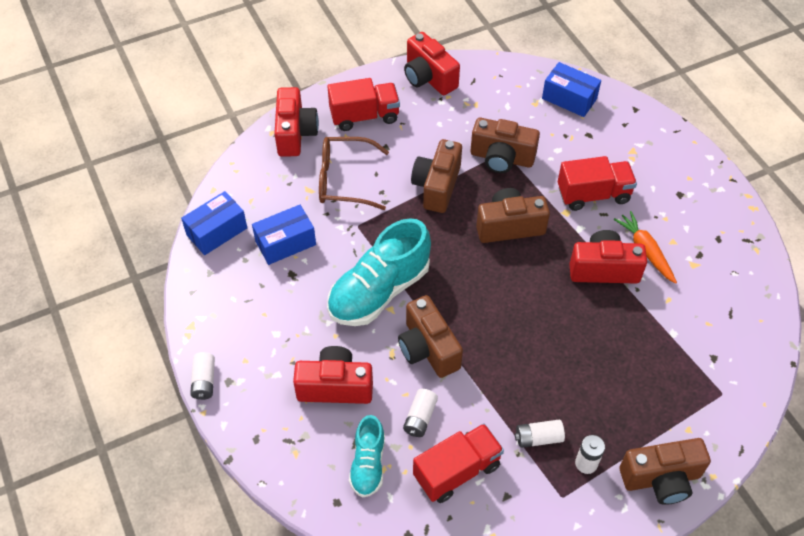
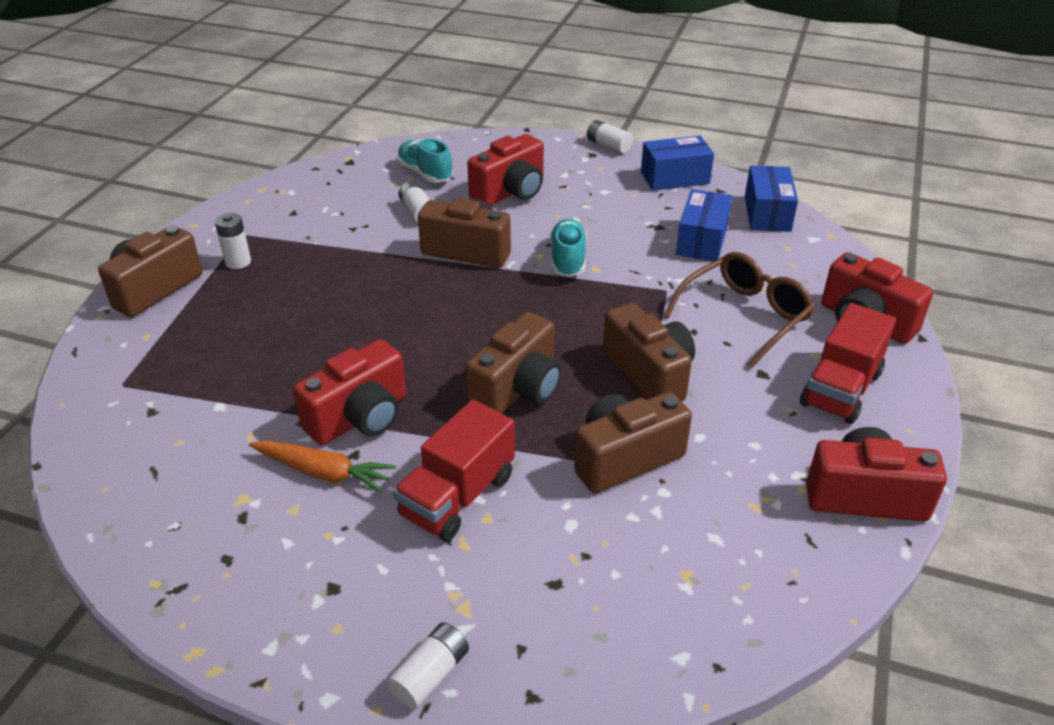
camera: 135 degrees right, 15 degrees down
turquoise shoe [327,218,431,326] -> turquoise shoe [550,219,587,277], size x0.55
red truck [413,423,504,503] -> none
white battery [515,420,565,448] -> white battery moved to [387,622,469,709]
blue box [542,62,601,117] -> blue box moved to [641,136,714,191]

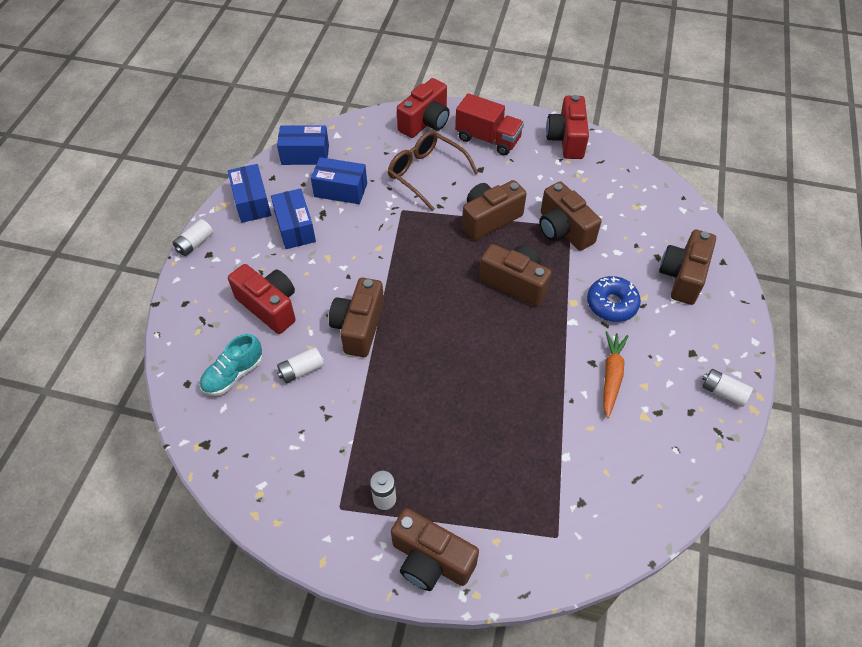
camera: 95 degrees left, 15 degrees up
red camera [293,339,406,445] -> none
white battery [387,622,469,709] -> white battery moved to [702,369,753,407]
red truck [393,400,515,541] -> blue donut [587,276,641,322]
turquoise shoe [550,219,587,277] -> none
none -> blue box [271,188,316,249]
none -> brown camera [659,229,716,305]

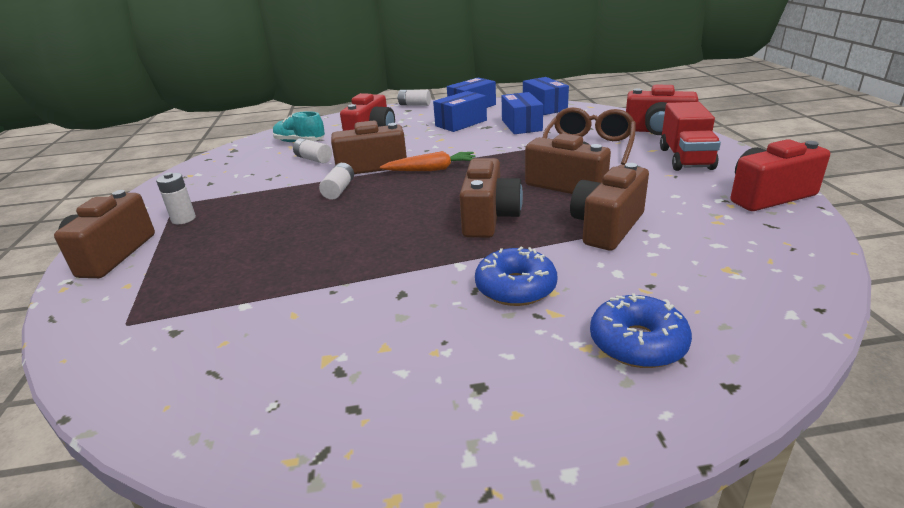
camera: 70 degrees right, 25 degrees down
orange carrot [603,331,628,418] -> orange carrot moved to [380,151,476,171]
brown camera [659,229,716,305] -> blue donut [590,293,692,368]
white battery [702,369,753,407] -> white battery moved to [319,163,354,200]

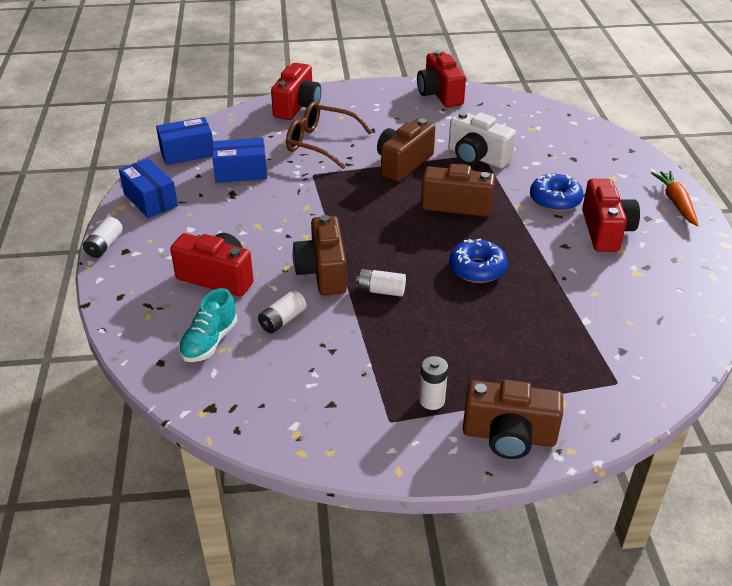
camera: 90 degrees left, 10 degrees up
orange carrot [380,151,476,171] -> orange carrot moved to [651,171,699,227]
blue box [433,91,487,132] -> none
brown camera [570,163,649,251] -> white camera [448,112,516,169]
blue donut [590,293,692,368] -> blue donut moved to [449,238,507,283]
red truck [660,102,721,171] -> none
none -> red camera [582,179,640,252]

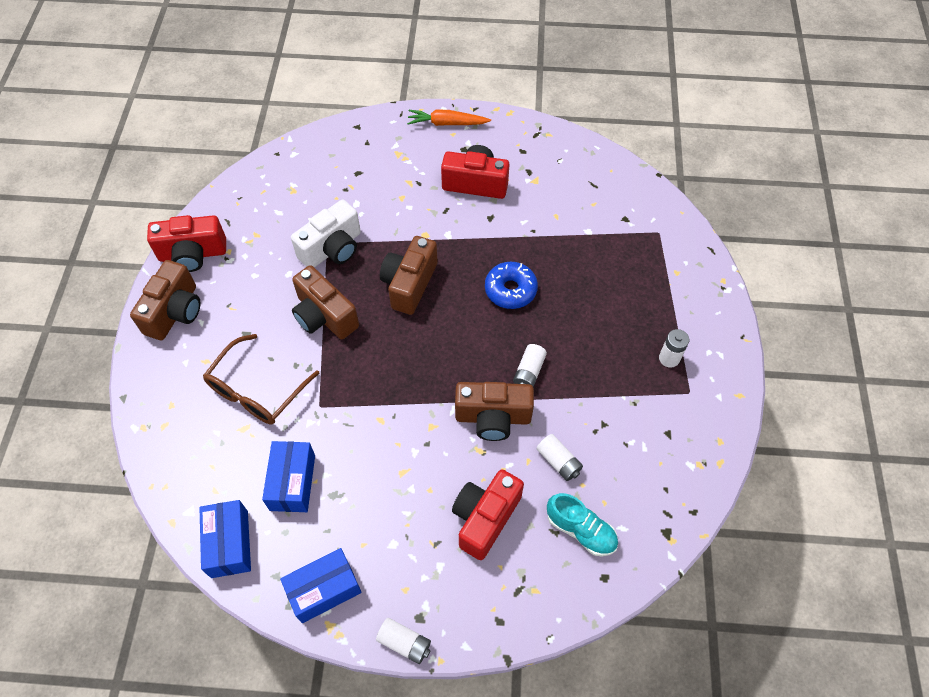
camera: 80 degrees left, 20 degrees up
red camera [271,63,321,120] -> none
brown camera [463,380,563,459] -> brown camera moved to [130,260,201,340]
blue donut [530,173,583,212] -> none

